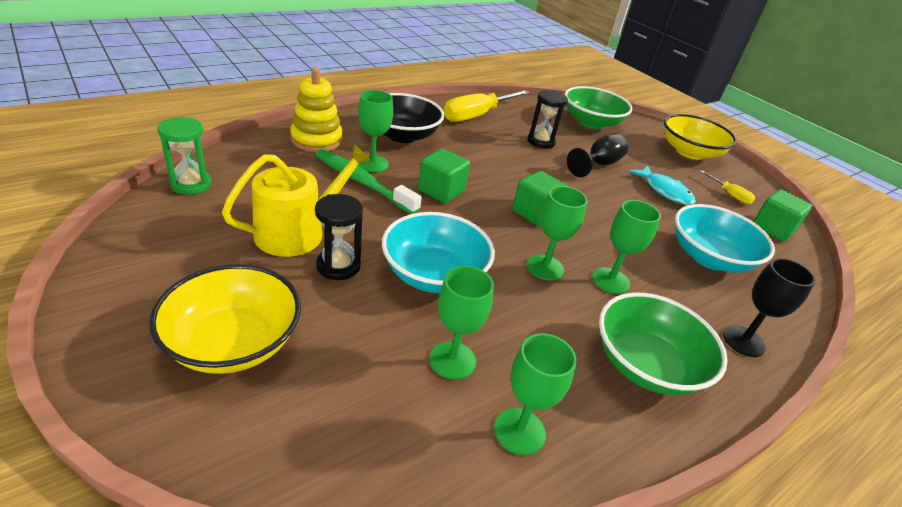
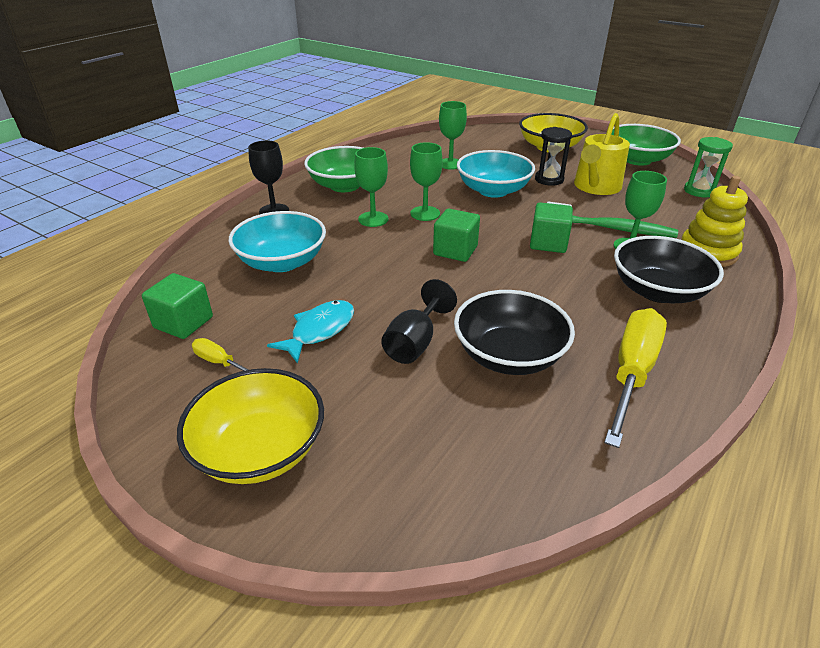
camera: 165 degrees right, 0 degrees up
green goblet [494,333,577,455] -> none
black hourglass [527,90,568,149] -> black bowl [454,290,575,375]
green bowl [565,86,633,129] -> green bowl moved to [611,124,681,166]
turquoise fish [628,165,696,205] -> turquoise fish turned 90 degrees clockwise [267,300,354,364]

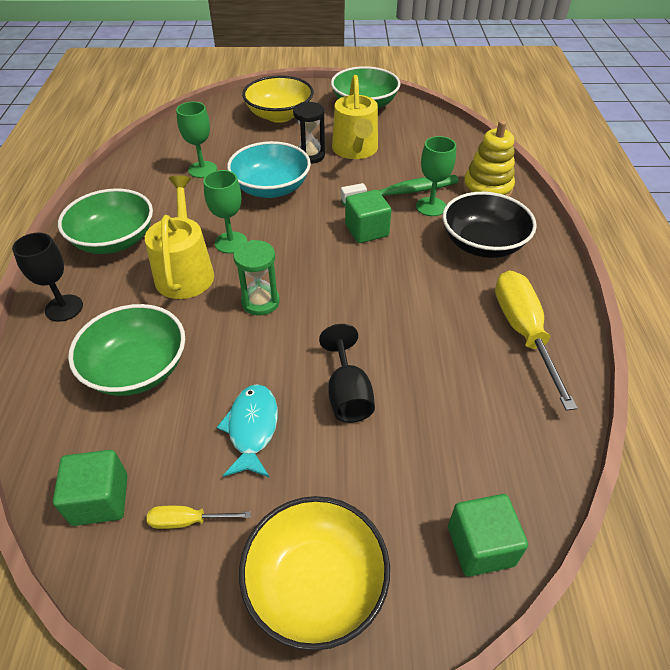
camera: 35 degrees left, 10 degrees up
turquoise bowl [229,211,326,272] -> green bowl [68,304,185,396]
green goblet [354,147,388,227] -> yellow watering can [145,175,214,299]
green cube [433,209,480,262] -> green cube moved to [448,494,528,577]
black bowl [454,290,575,375] -> none
green hourglass [684,137,733,197] -> green hourglass moved to [233,240,280,315]

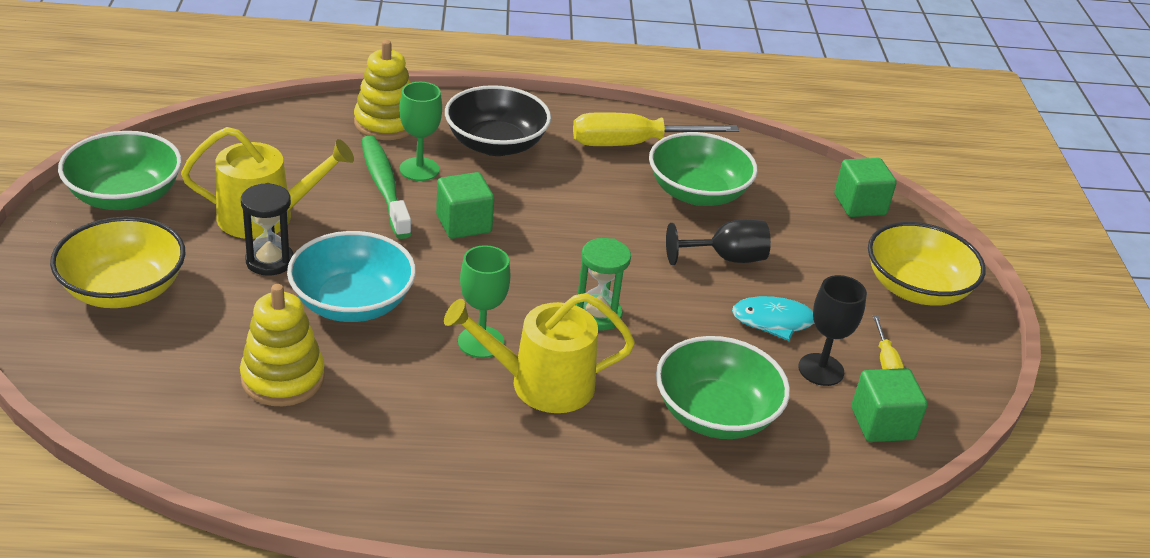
camera: 95 degrees left, 10 degrees down
black goblet [12,233,83,322] -> black goblet moved to [798,275,867,386]
green bowl [58,188,153,254] -> green bowl moved to [649,132,758,206]
green goblet [176,102,217,178] -> yellow stacking toy [240,284,325,406]

